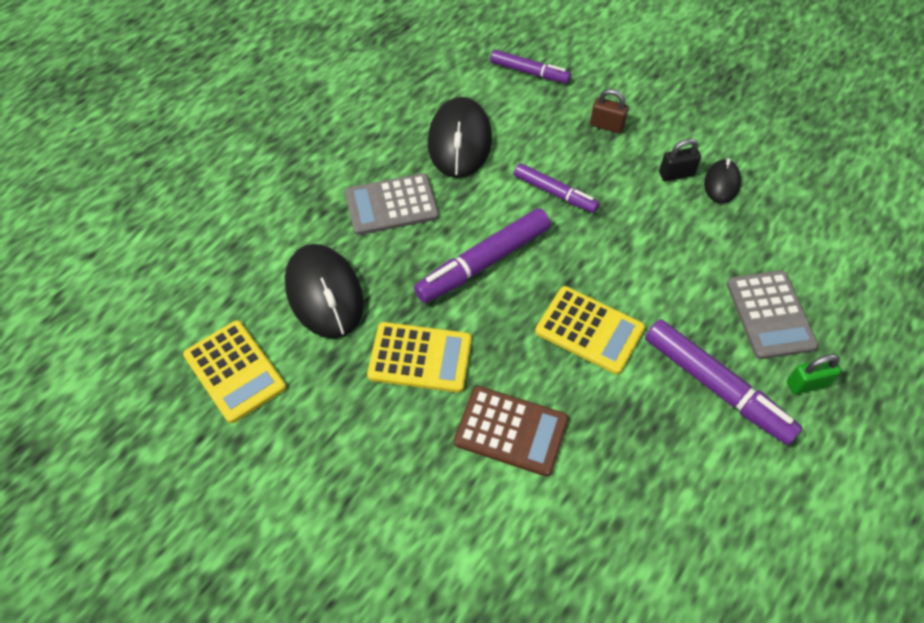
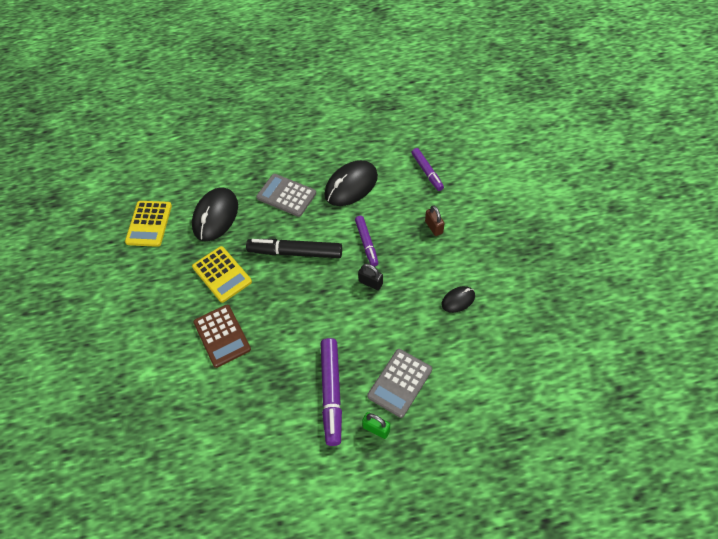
camera: 45 degrees right, 0 degrees up
purple marker [414,208,551,303] -> black marker [246,239,342,258]
yellow calculator [535,286,645,375] -> none
black padlock [659,139,701,181] -> black padlock moved to [358,264,383,290]

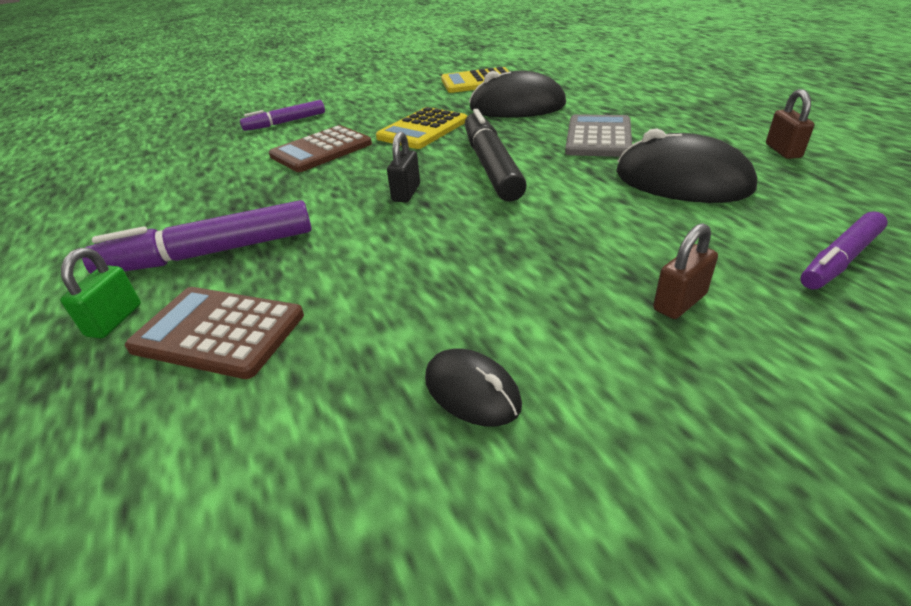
camera: 75 degrees right, 20 degrees down
purple marker [355,216,378,267] -> purple marker moved to [240,100,325,131]
black padlock [358,264,383,290] -> black padlock moved to [387,132,420,202]
grey calculator [367,349,432,418] -> brown calculator [125,287,304,379]
none -> brown padlock [766,89,814,159]

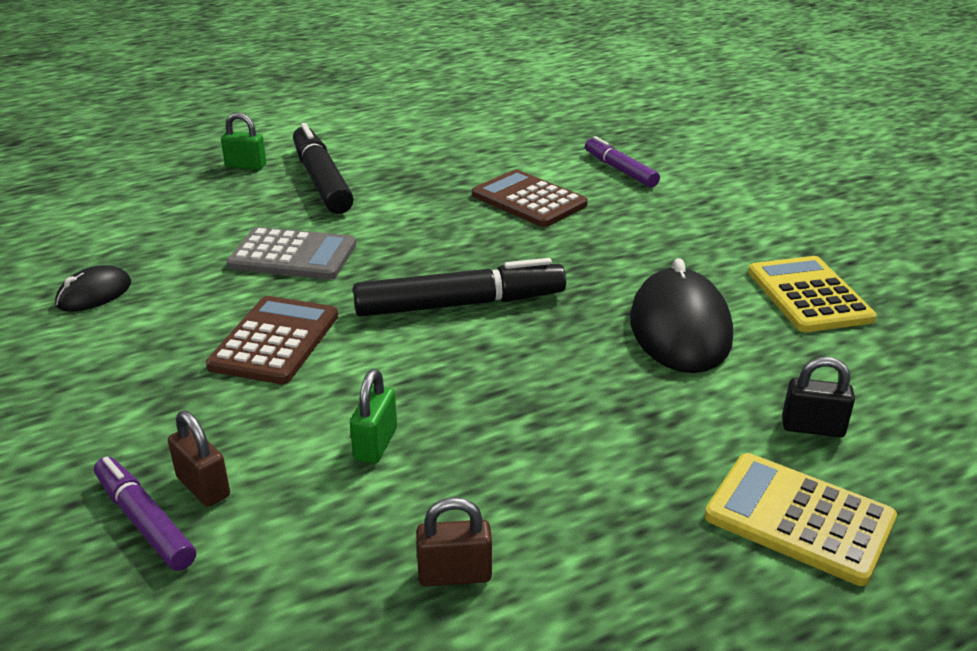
camera: 85 degrees right, 5 degrees down
purple marker [82,200,312,274] -> black marker [293,123,354,214]
brown calculator [125,287,304,379] -> brown calculator moved to [206,296,338,384]
yellow calculator [376,107,467,149] -> yellow calculator moved to [704,453,897,586]
black padlock [387,132,420,202] -> black padlock moved to [782,357,855,437]
grey calculator [565,114,632,157] -> grey calculator moved to [227,227,356,280]
black mouse [616,128,757,203] -> green padlock [350,369,397,464]
brown padlock [653,223,718,319] -> brown padlock moved to [168,410,230,507]

